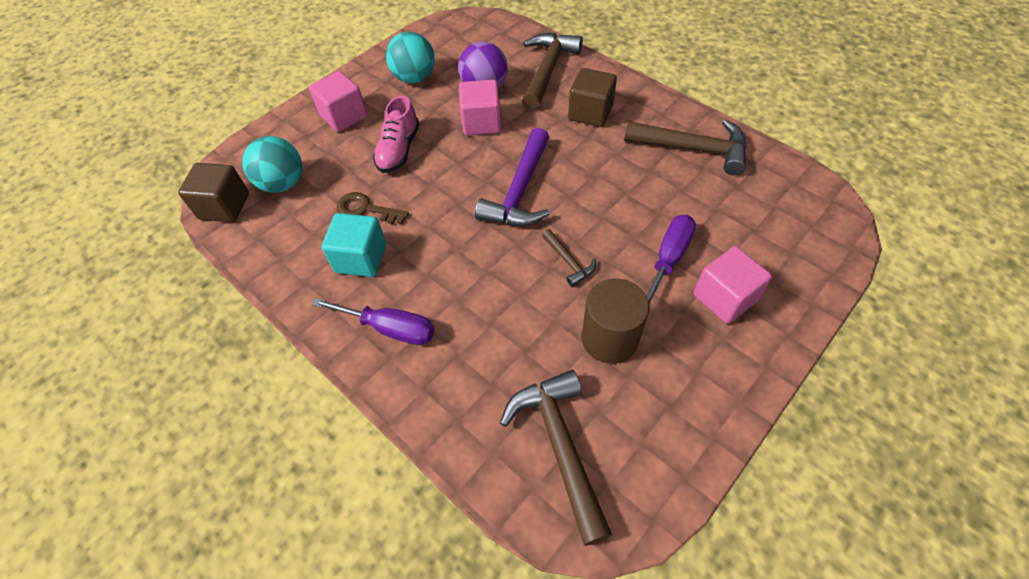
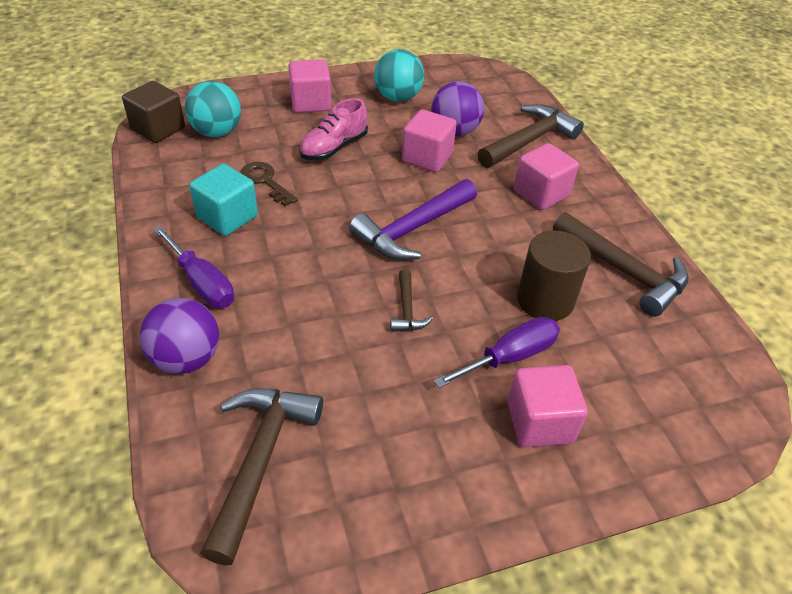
camera: 25 degrees right, 10 degrees down
brown cube [568,68,617,127] -> pink cube [514,143,579,210]
brown cylinder [582,279,649,364] -> brown cylinder moved to [517,231,591,321]
none -> purple ball [140,298,219,374]

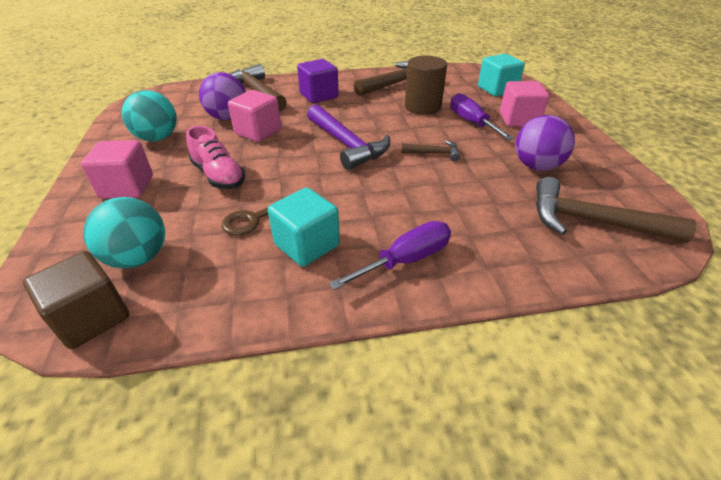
camera: 80 degrees left, 5 degrees down
purple ball [140,298,219,374] -> purple ball moved to [516,115,575,171]
pink cube [514,143,579,210] -> purple cube [297,59,339,103]
none -> turquoise cube [478,54,525,97]

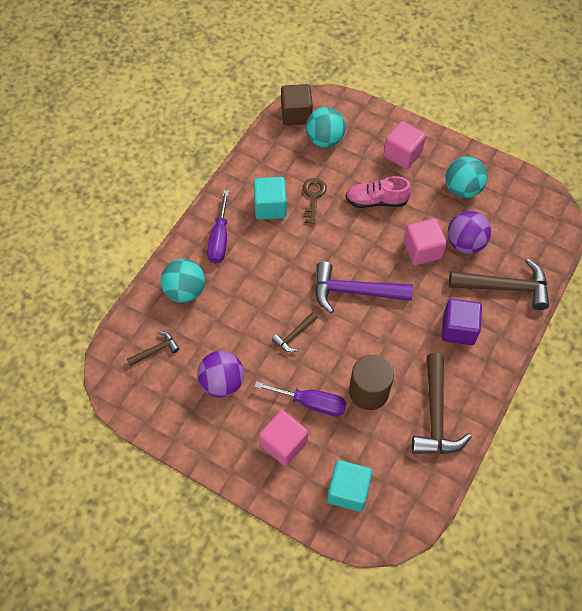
camera: 130 degrees right, 20 degrees up
brown hammer [536,177,697,243] -> brown hammer [127,331,179,366], size x0.50
none -> turquoise ball [161,259,205,303]

